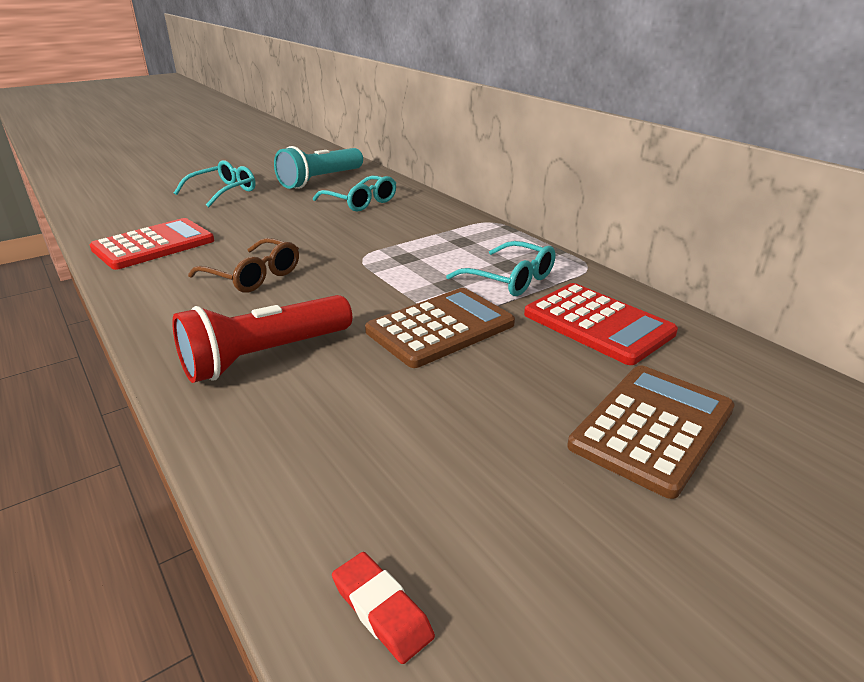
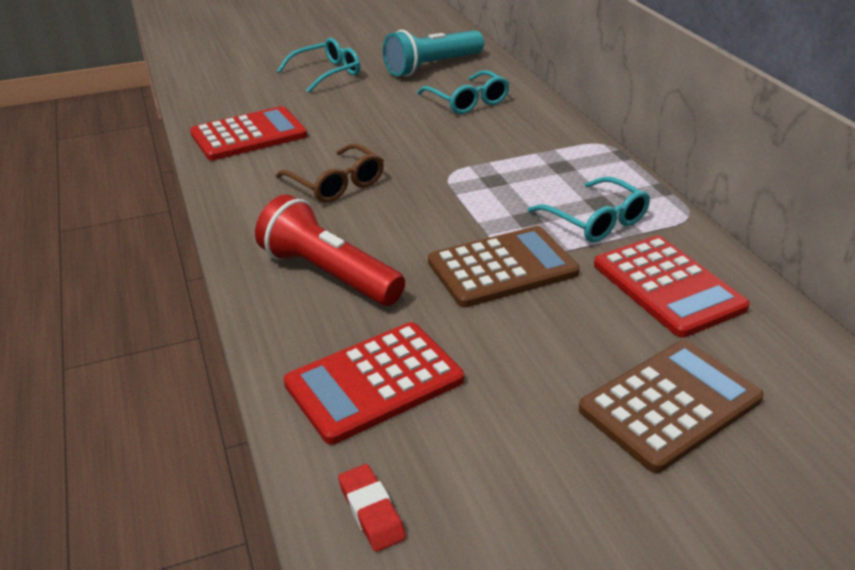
camera: 15 degrees right, 5 degrees up
red flashlight [172,295,352,383] -> red flashlight turned 60 degrees clockwise [255,195,405,306]
none -> red calculator [284,322,464,445]

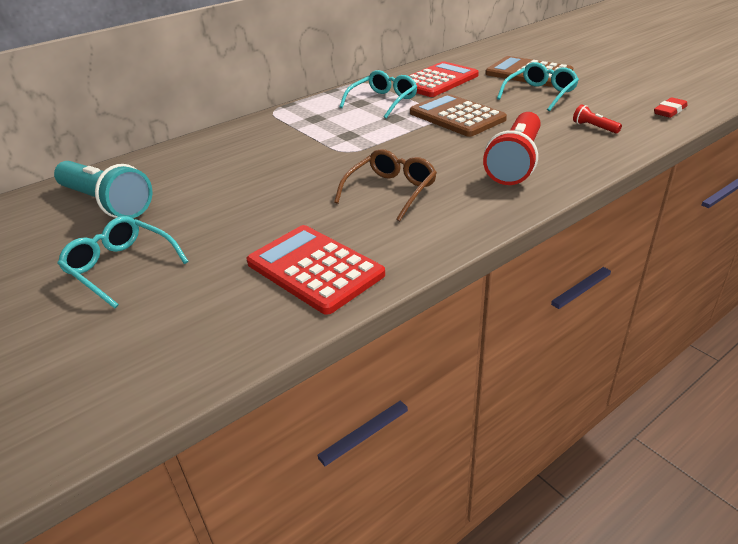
camera: 105 degrees left, 0 degrees up
red calculator [284,322,464,445] -> red flashlight [573,104,622,133]
turquoise glasses [417,70,510,114] -> turquoise glasses moved to [497,62,579,111]

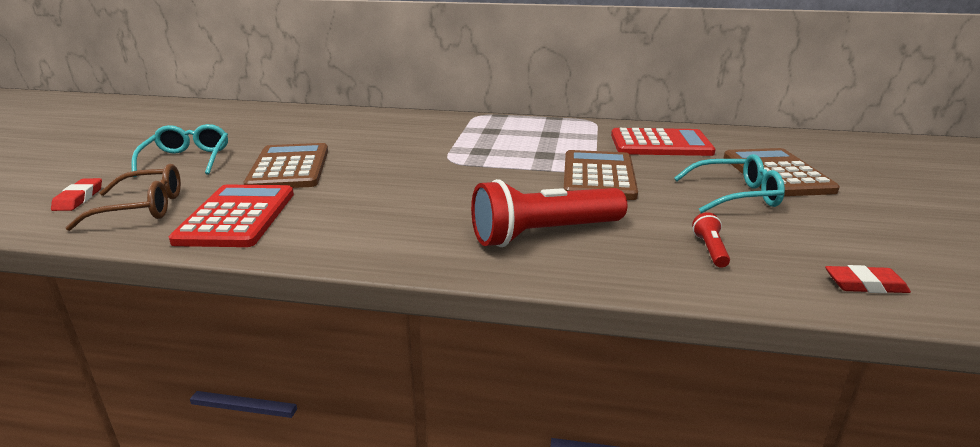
camera: 45 degrees right, 10 degrees down
turquoise flashlight [54,161,152,218] -> none
brown glasses [334,149,437,222] -> brown glasses moved to [65,164,181,231]
turquoise glasses [339,70,417,119] -> none
none -> red eraser [51,178,102,211]
none -> brown calculator [243,143,328,188]

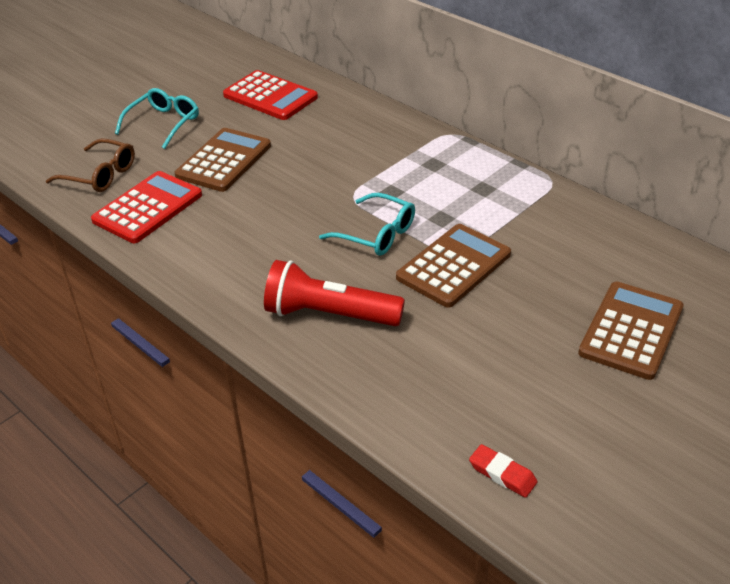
camera: 35 degrees right, 15 degrees up
red eraser [51,178,102,211] -> none
red calculator [611,128,716,156] -> red calculator moved to [223,70,318,120]
turquoise glasses [674,154,785,213] -> turquoise glasses moved to [319,193,415,256]
red flashlight [692,212,730,268] -> none

